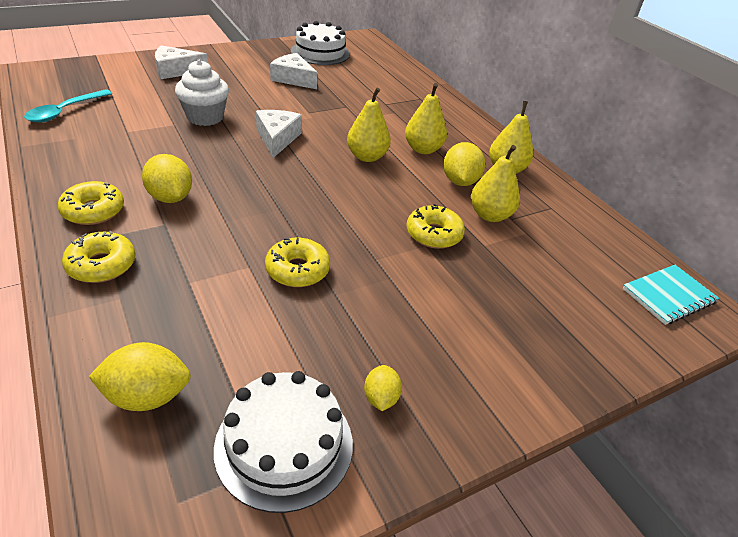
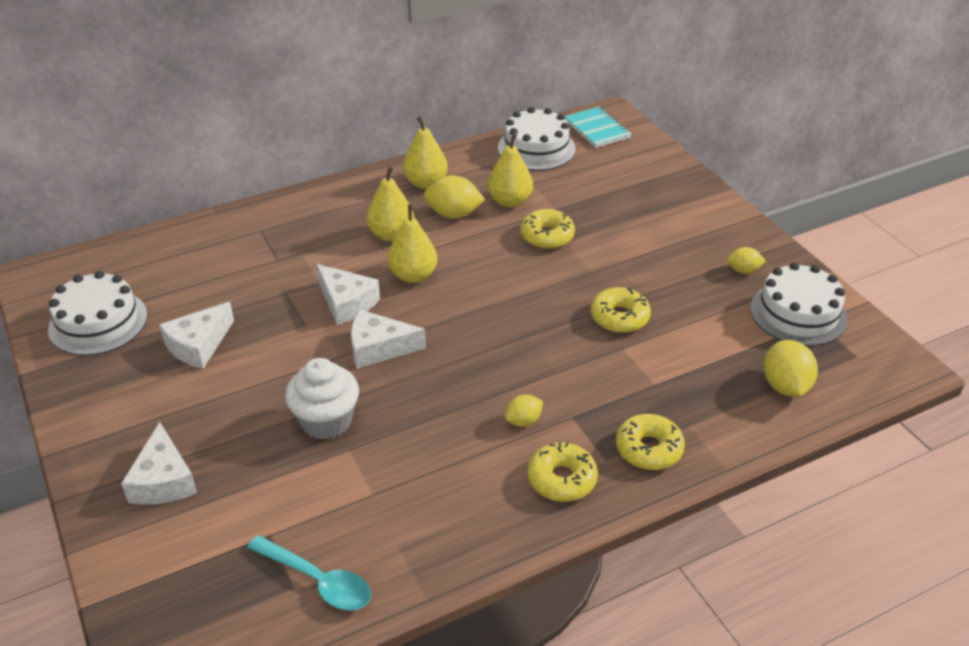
camera: 85 degrees left, 0 degrees up
yellow lemon [142,154,192,203] -> yellow lemon [505,395,543,427], size x0.59
none -> white cheese [316,264,380,325]
none -> white cake [498,107,576,171]

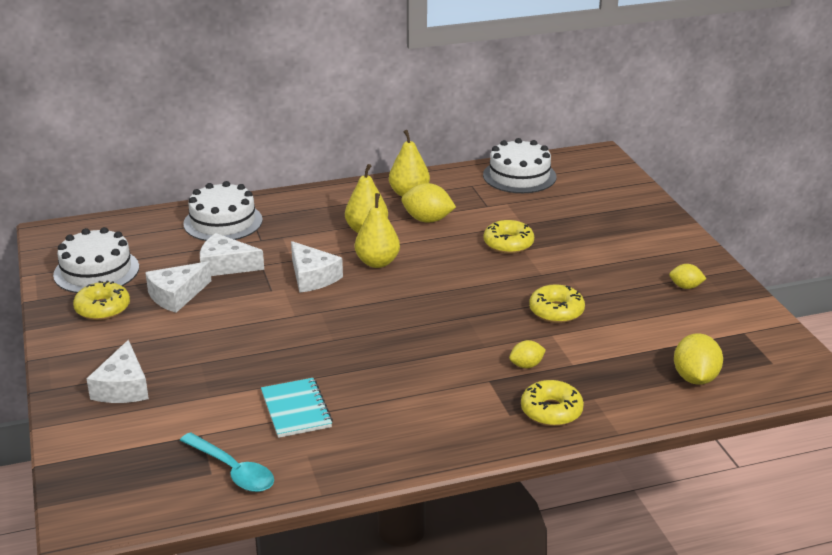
camera: 10 degrees right, 10 degrees down
white cupcake [285,358,359,440] -> none
white cheese [351,310,426,369] -> white cheese moved to [200,233,264,276]
yellow pear [487,133,533,207] -> none
yellow lemon [505,395,543,427] -> yellow lemon moved to [509,340,546,368]
yellow donut [528,441,598,502] -> yellow donut moved to [73,280,130,320]
turquoise notebook [565,107,631,148] -> turquoise notebook moved to [261,378,333,438]
white cake [750,262,848,346] -> white cake moved to [183,181,263,241]

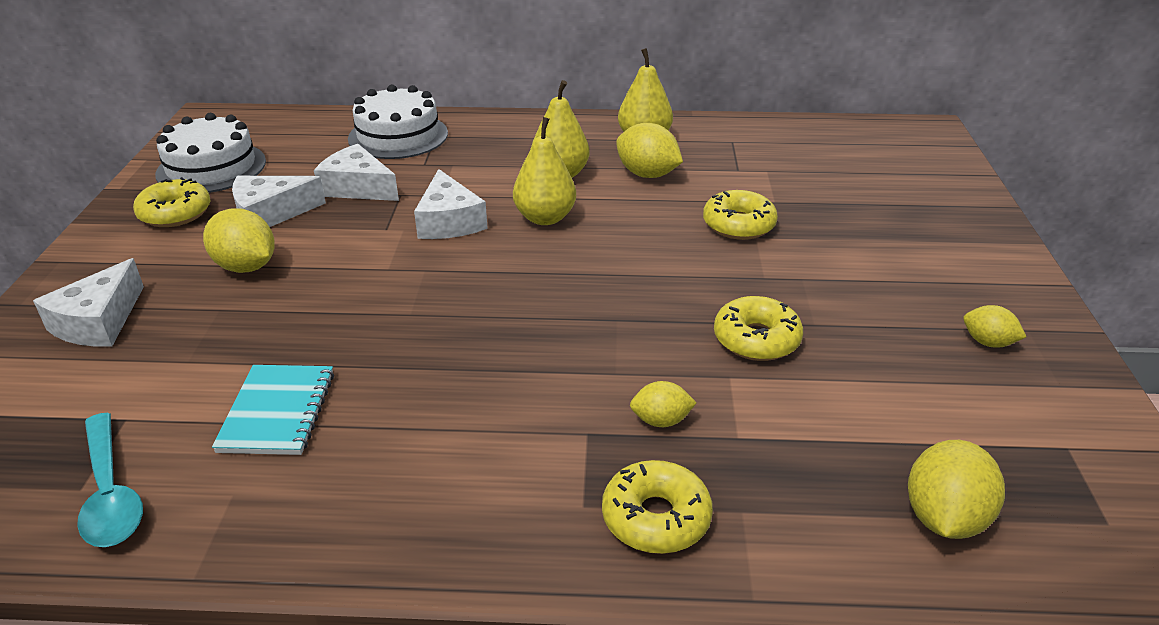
camera: 20 degrees right, 5 degrees up
white cake [483,138,556,193] -> none
none -> yellow lemon [203,208,275,273]

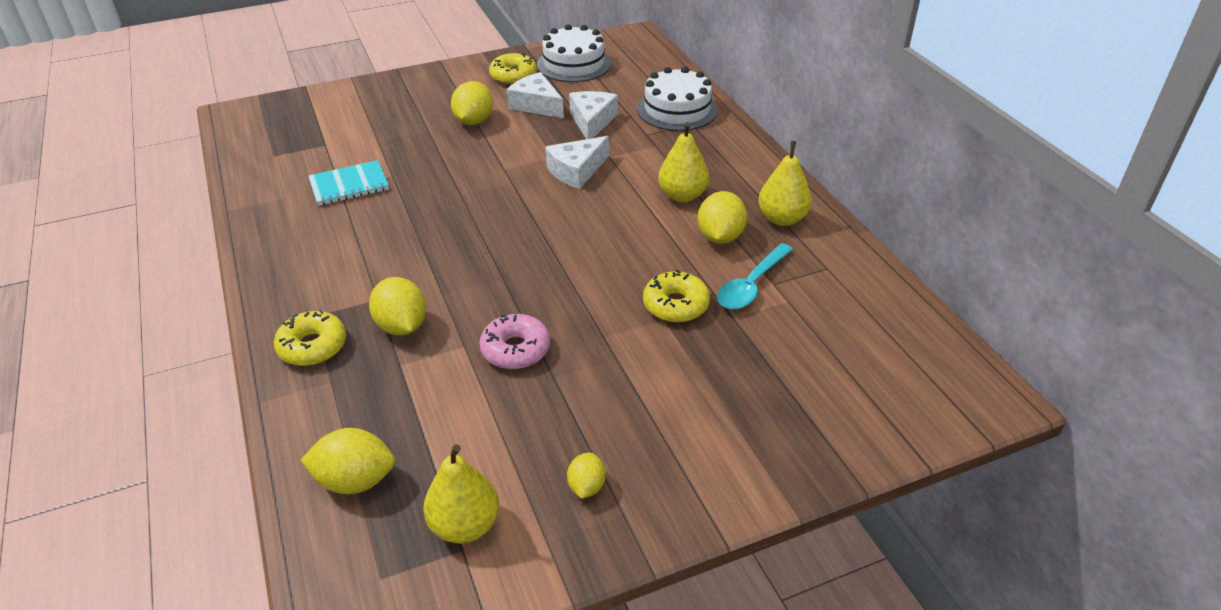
camera: 65 degrees right, 5 degrees up
white cheese [33,258,144,347] -> none
turquoise spoon [77,413,143,547] -> turquoise spoon moved to [717,243,793,309]
yellow pear [513,117,576,225] -> yellow pear moved to [423,444,499,543]
yellow lemon [630,381,697,427] -> yellow lemon [369,277,426,335], size x1.70
yellow donut [714,296,803,361] -> pink donut [479,314,550,369]

